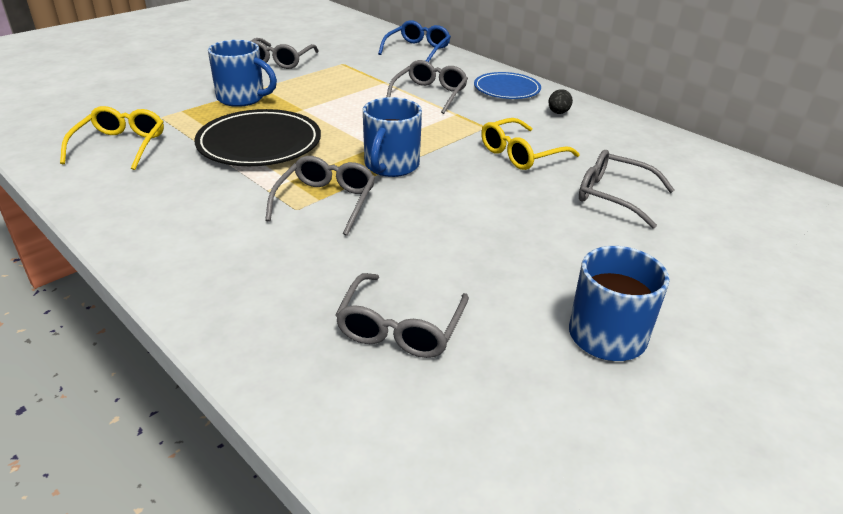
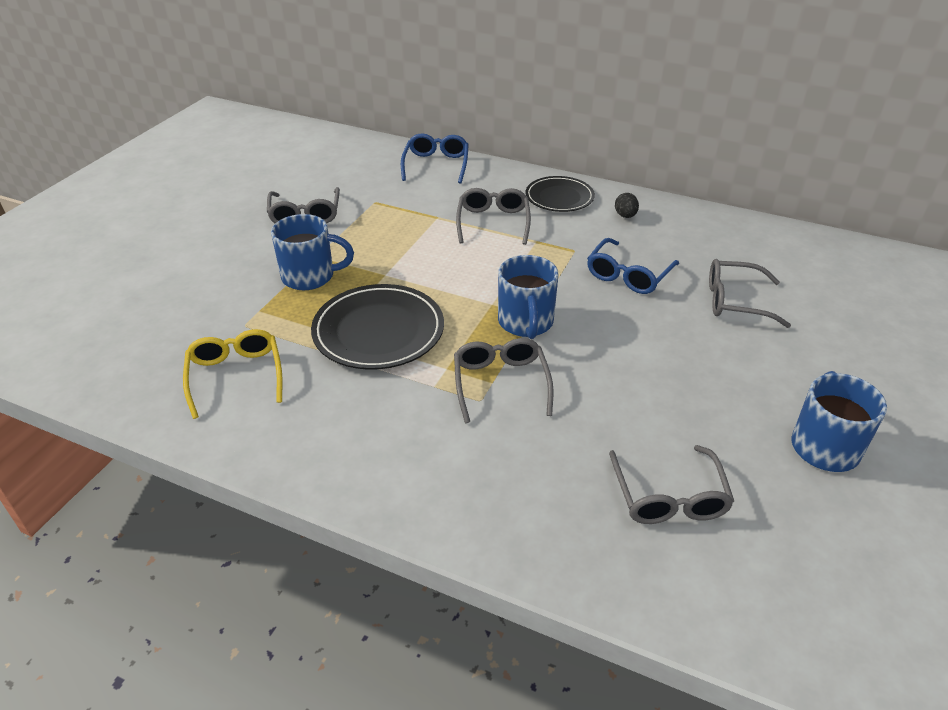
camera: 20 degrees left, 5 degrees up
blue plate [474,72,541,99] -> black plate [525,176,595,212]
yellow glasses [481,118,580,170] -> blue glasses [587,238,679,294]

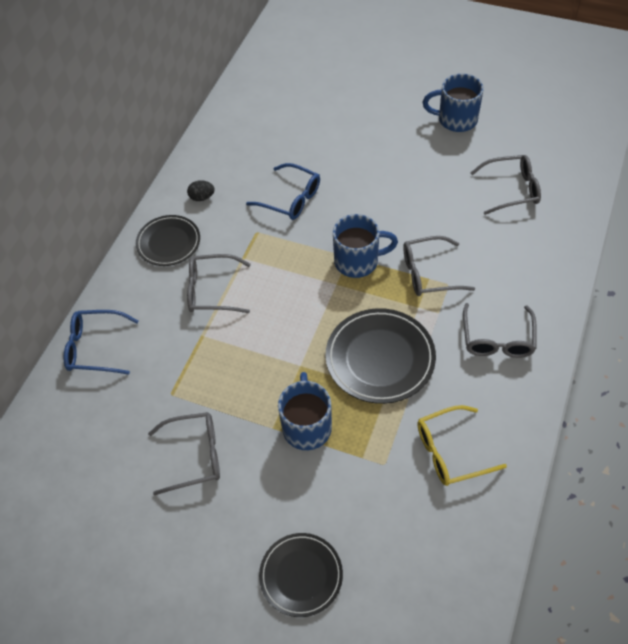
camera: 90 degrees left, 15 degrees up
grey glasses [709,259,791,328] -> grey glasses moved to [463,303,537,358]
none -> black plate [259,533,343,617]

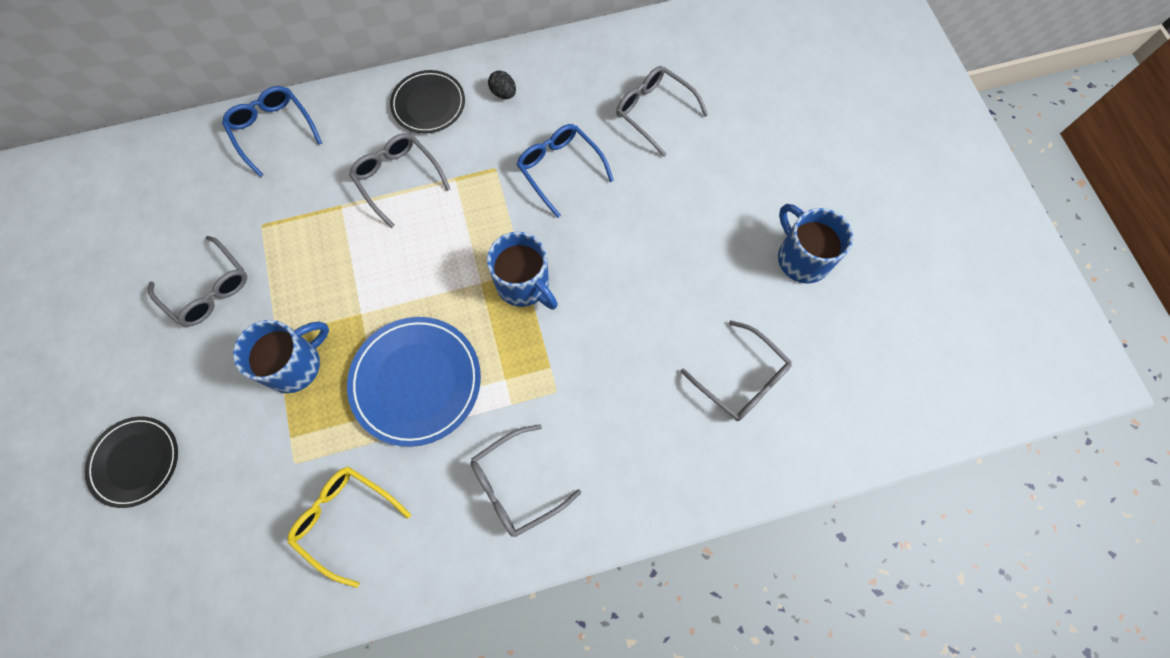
camera: 50 degrees right, 15 degrees up
blue glasses [246,163,320,220] -> blue glasses turned 150 degrees clockwise [517,124,614,218]
black plate [325,308,436,404] -> blue plate [347,317,481,447]
grey glasses [403,236,475,296] -> grey glasses moved to [616,66,708,157]

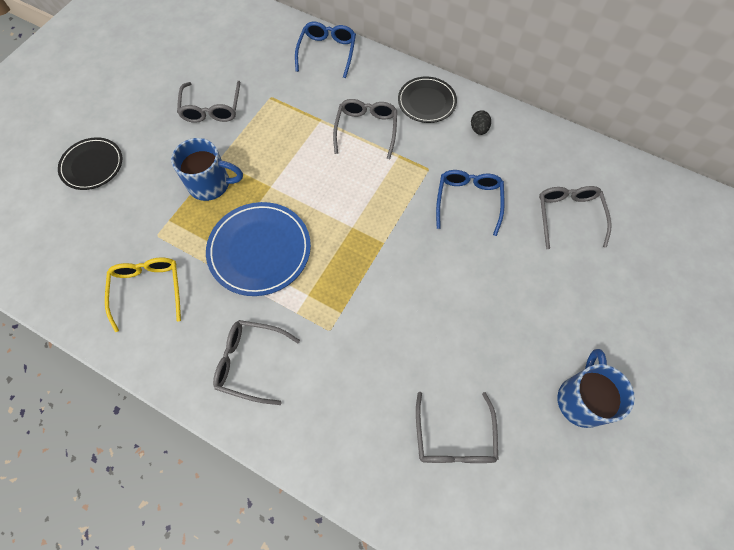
camera: 45 degrees right, 5 degrees down
blue mug [487,232,558,310] -> none

